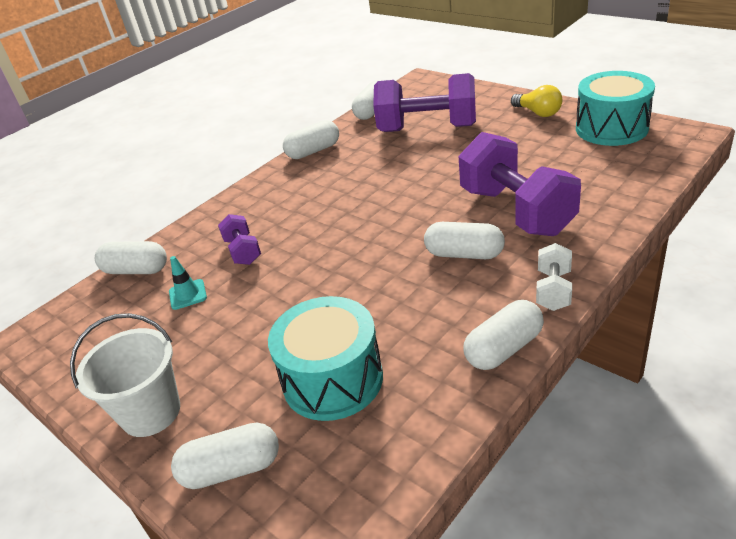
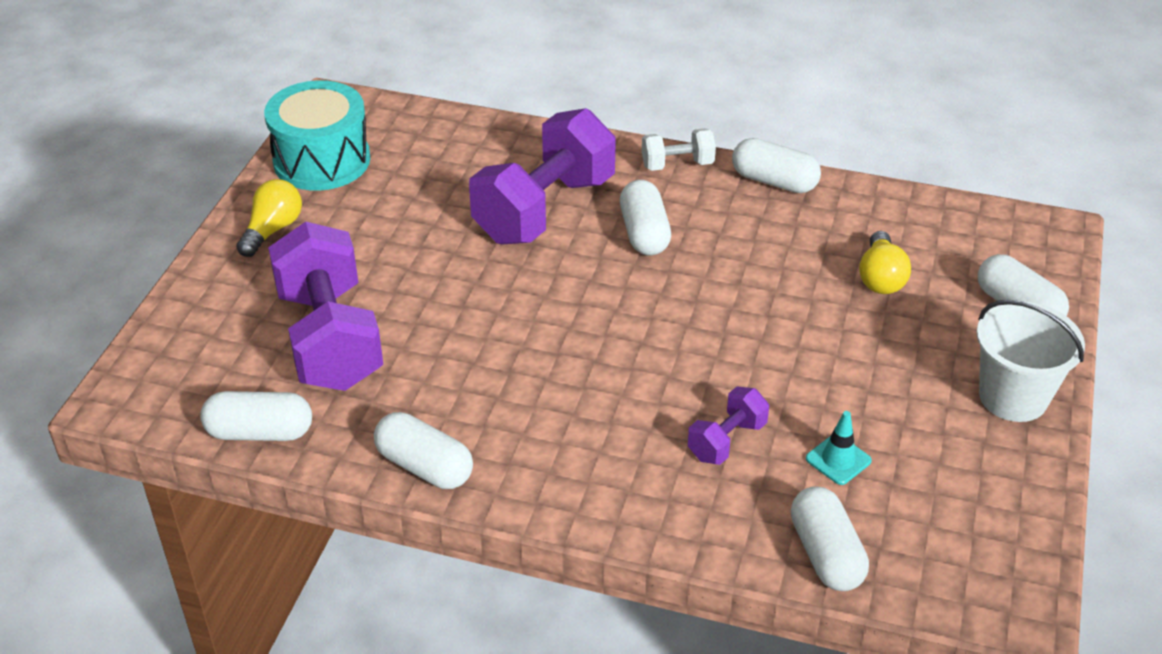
camera: 120 degrees left, 5 degrees up
turquoise drum [268,296,383,421] -> yellow light bulb [859,231,911,294]

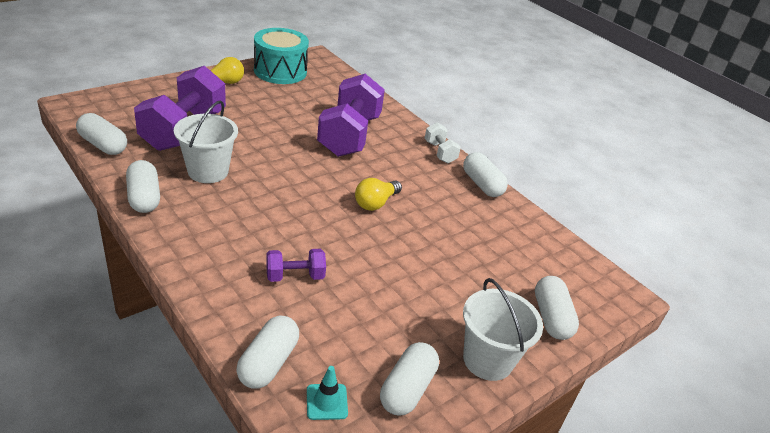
camera: 30 degrees right, 5 degrees down
purple dumbbell [469,108,616,245] -> purple dumbbell turned 60 degrees counterclockwise [317,74,385,157]
white capsule [620,180,671,255] -> white capsule moved to [380,342,439,415]
white dumbbell [642,128,716,171] -> white dumbbell turned 45 degrees clockwise [425,122,461,163]
turquoise traffic cone [806,411,872,485] -> turquoise traffic cone moved to [307,366,348,420]
yellow light bulb [859,231,911,294] -> yellow light bulb moved to [355,178,402,211]
none -> white bucket [174,101,238,183]

